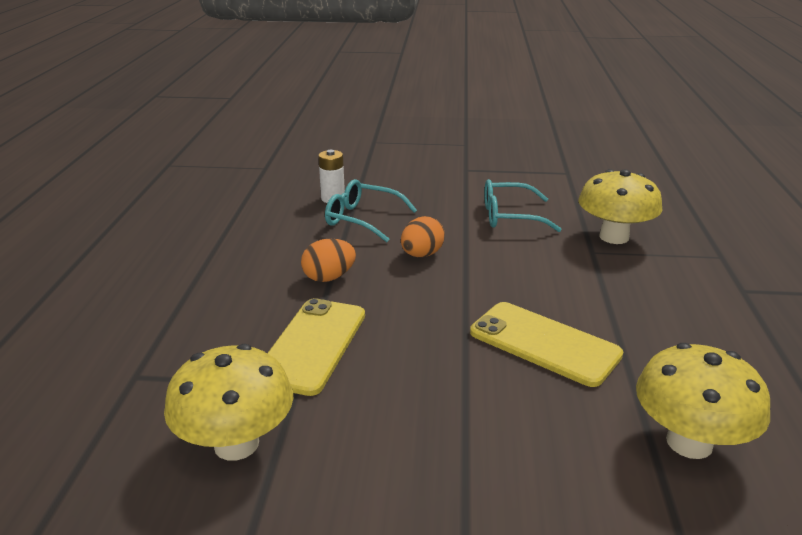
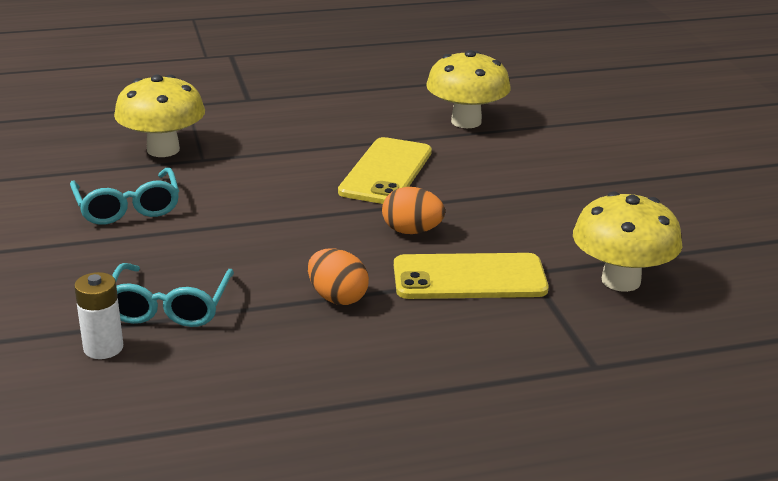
camera: 110 degrees left, 0 degrees up
orange egg [401,216,445,257] -> orange egg moved to [382,187,445,234]

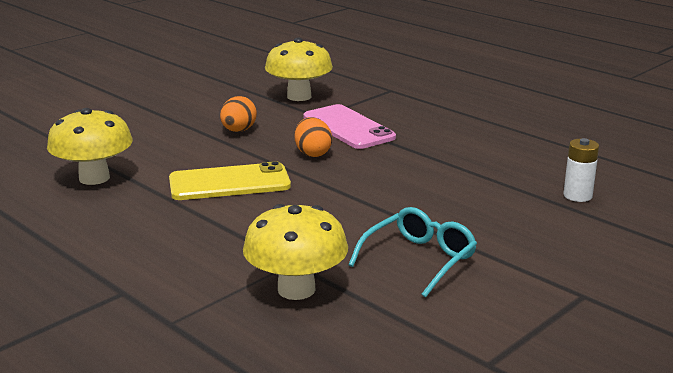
camera: 120 degrees left, 5 degrees down
turquoise glasses [112,263,234,327] -> none
orange egg [308,248,369,305] -> orange egg moved to [220,96,257,132]
yellow phone [394,253,549,299] -> pink phone [303,104,396,149]

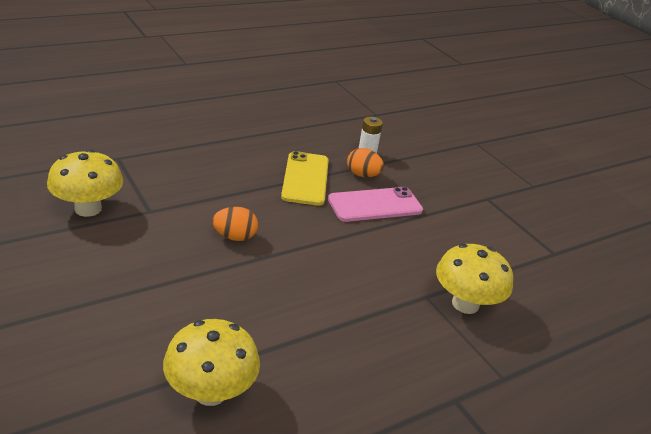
camera: 80 degrees left, 10 degrees up
yellow phone [169,161,291,200] -> yellow phone moved to [281,151,329,206]
orange egg [220,96,257,132] -> orange egg moved to [347,148,384,177]
pink phone [303,104,396,149] -> pink phone moved to [328,187,423,222]
turquoise glasses [349,207,477,298] -> none

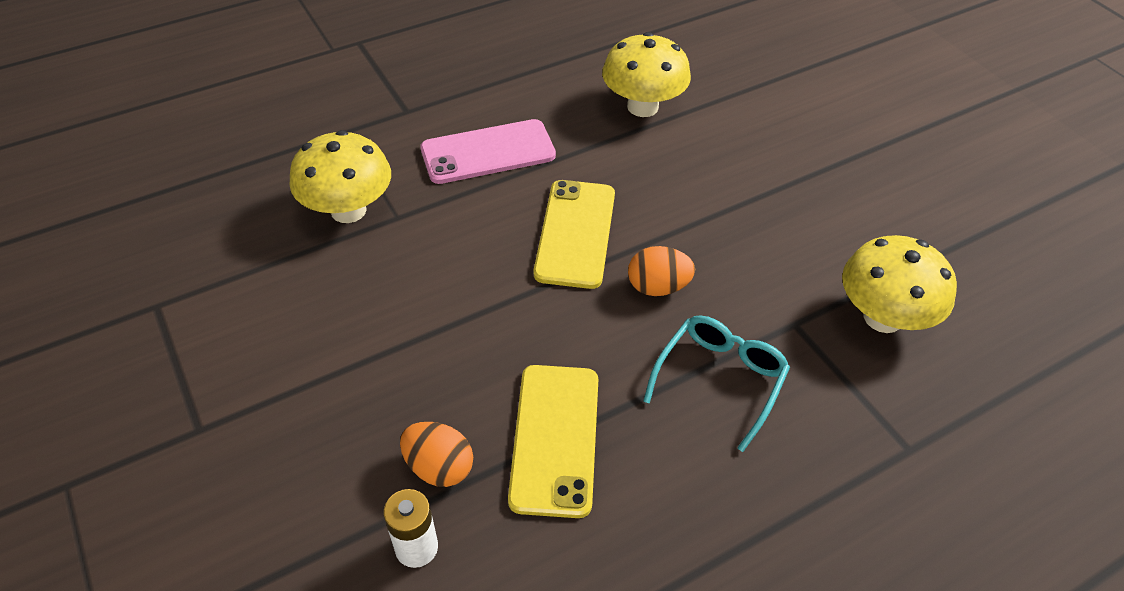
camera: 175 degrees left, 15 degrees up
pink phone [328,187,423,222] -> pink phone moved to [421,119,556,184]
none -> yellow phone [534,180,615,289]
none -> turquoise glasses [643,315,790,452]

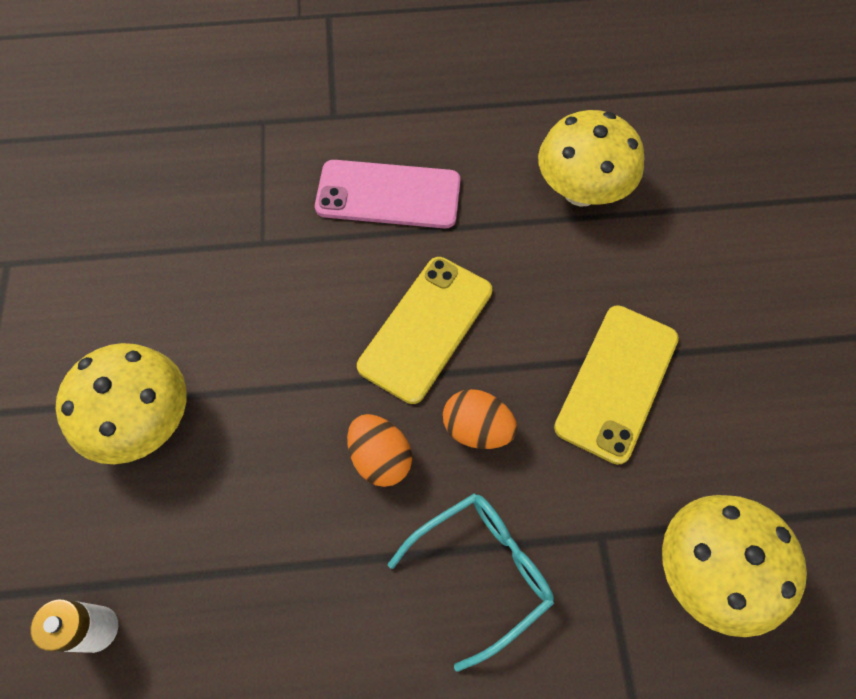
camera: 25 degrees right, 15 degrees up
yellow mushroom [289,130,391,223] -> yellow mushroom moved to [56,343,187,464]
orange egg [400,422,473,487] -> orange egg moved to [347,414,412,487]
yellow phone [508,365,598,518] -> yellow phone moved to [554,305,679,465]

